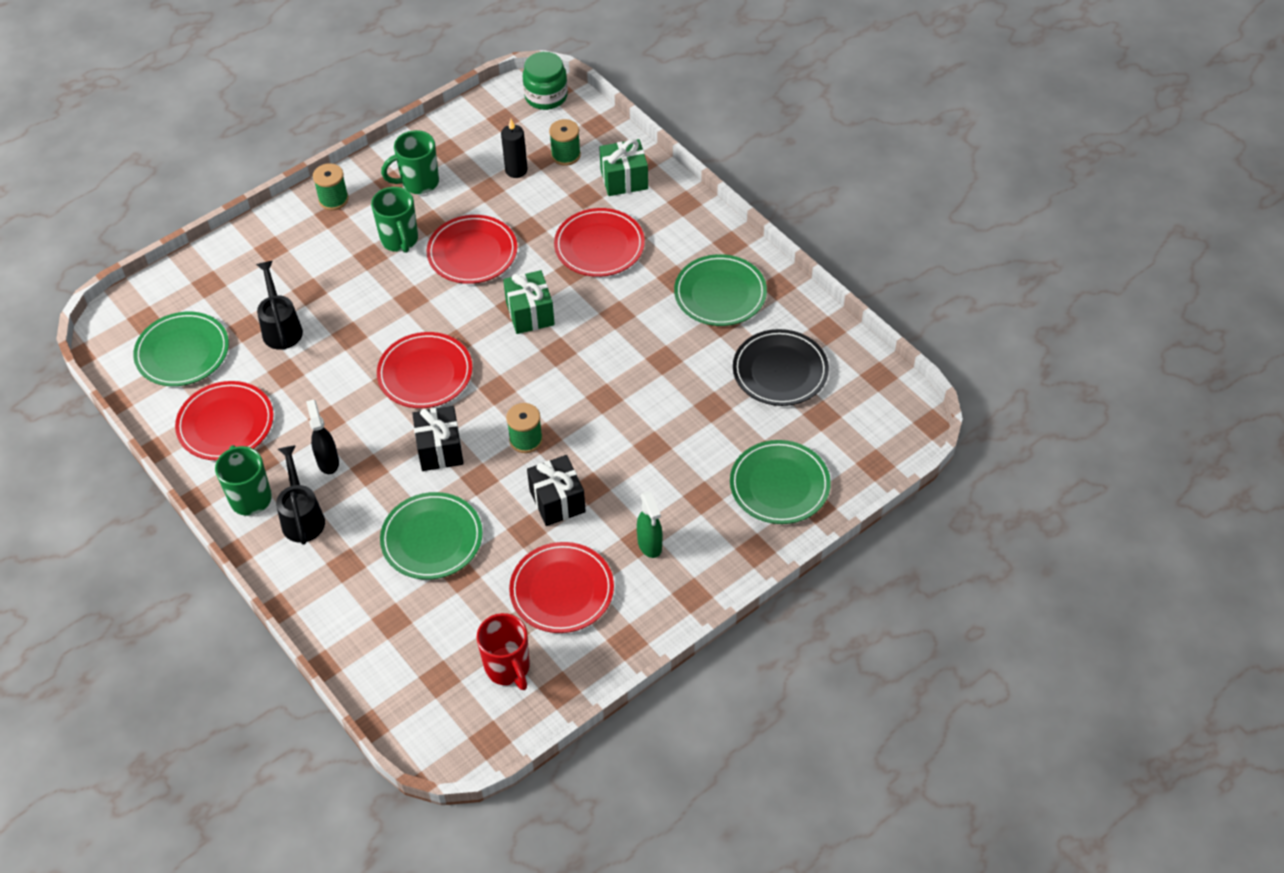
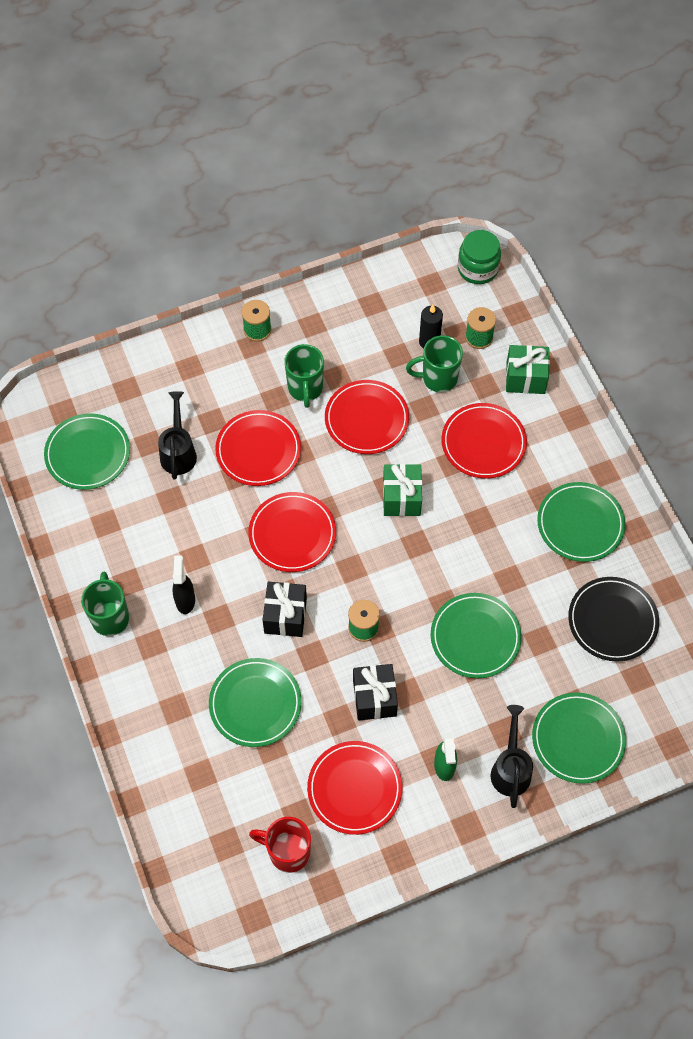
camera: 15 degrees right, 10 degrees up
red plate [175,381,274,461] -> red plate moved to [215,410,301,486]
black watering can [276,445,325,545] -> black watering can moved to [491,705,533,808]
green mug [381,130,439,194] -> green mug moved to [406,335,463,392]
red mug [477,613,530,690] -> red mug turned 120 degrees clockwise [249,817,311,873]
none -> green plate [431,593,522,678]

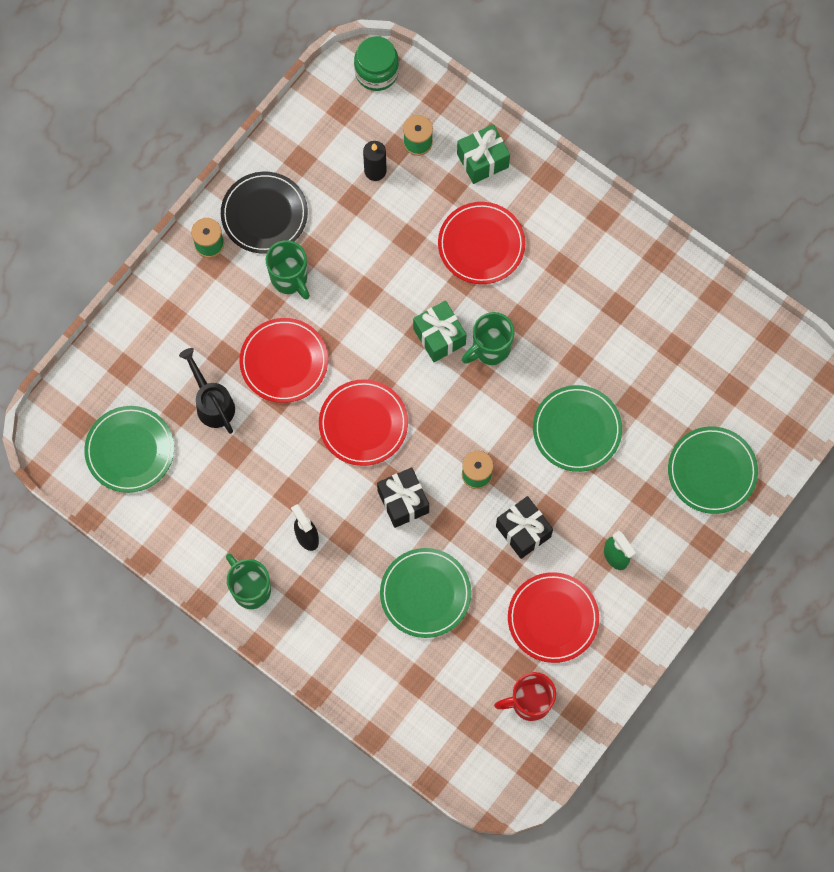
camera: 30 degrees left, 10 degrees up
red plate [325,380,409,454] -> none
green mug [406,335,463,392] -> green mug moved to [462,312,515,365]
black watering can [491,705,533,808] -> none
green plate [537,482,626,562] -> none
black plate [568,577,659,662] -> black plate moved to [221,172,308,254]

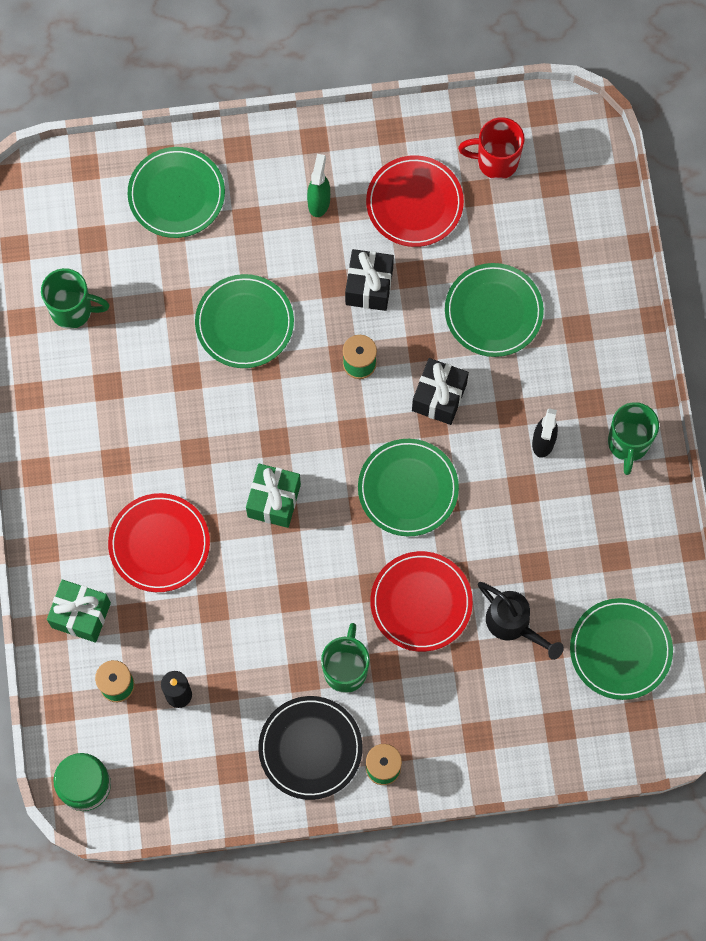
camera: 135 degrees left, 0 degrees up
black watering can [179,348,235,434] -> black watering can turned 60 degrees counterclockwise [478,582,564,660]
red plate [319,379,408,466] -> green plate [358,439,459,536]
green mug [462,312,515,365] -> green mug moved to [41,268,109,329]
red mug [494,672,556,721] -> red mug turned 150 degrees clockwise [458,117,525,180]

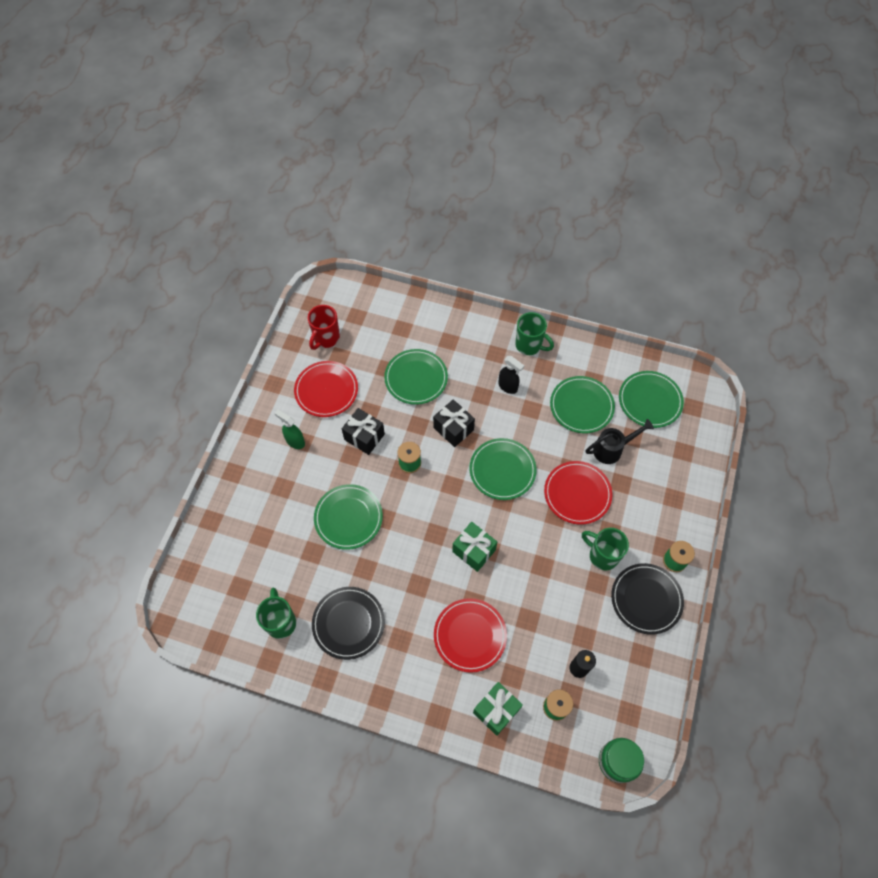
camera: 65 degrees left, 10 degrees down
green mug [41,268,109,329] -> green mug turned 45 degrees counterclockwise [256,588,296,639]
green plate [127,147,225,238] -> green plate moved to [550,376,615,433]
none -> black plate [312,587,385,660]

